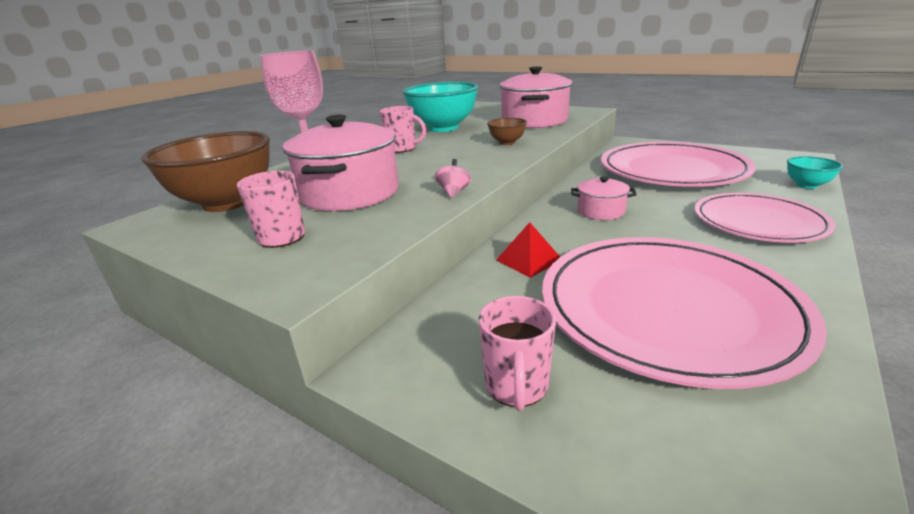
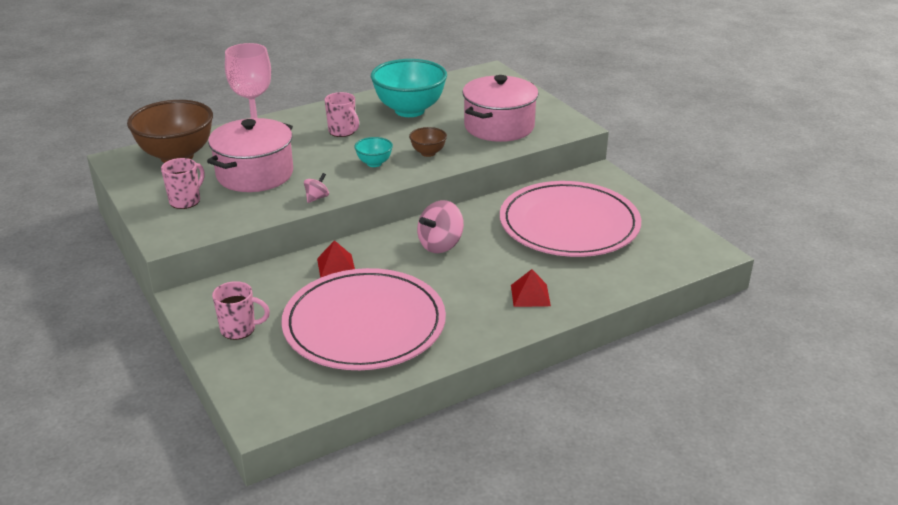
camera: 25 degrees right, 5 degrees up
pink mug [479,296,556,411] -> pink mug turned 120 degrees counterclockwise [212,281,270,340]
pink pot [571,176,637,220] -> pink spinning top [417,200,464,253]
pink plate [695,193,836,243] -> red pyramid [511,269,551,307]
turquoise bowl [787,156,843,189] -> turquoise bowl moved to [354,137,393,167]

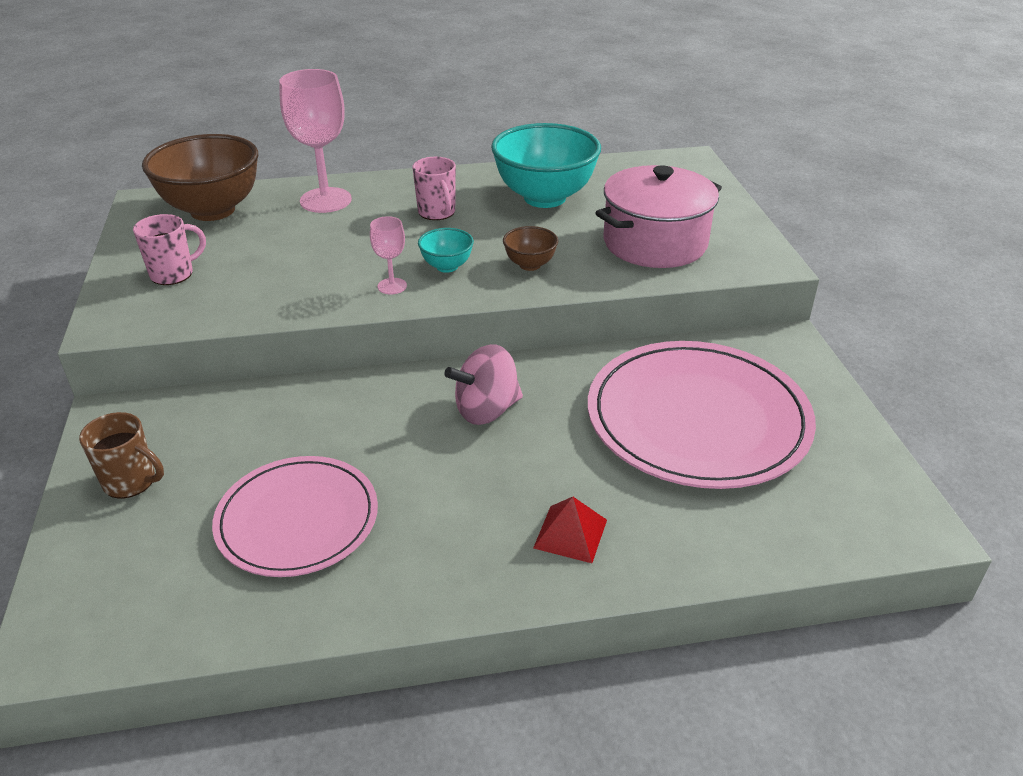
camera: 20 degrees right, 5 degrees up
pink pot [207,118,293,192] -> none
pink mug [212,281,270,340] -> brown mug [79,412,164,499]
pink plate [281,268,446,370] -> pink plate [212,456,378,577], size x0.64
pink spinning top [304,173,329,203] -> none
red pyramid [317,240,355,278] -> none
none -> pink goblet [370,216,407,294]

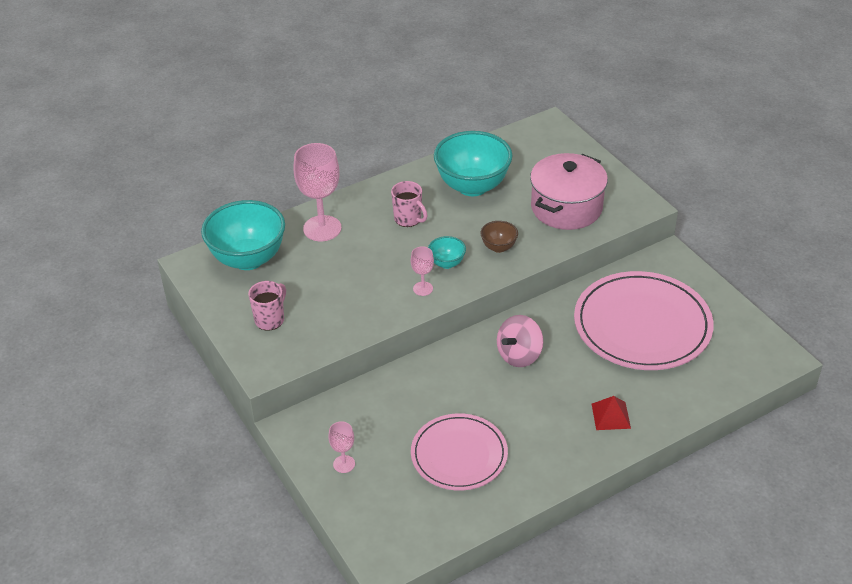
camera: 20 degrees left, 5 degrees up
brown mug [79,412,164,499] -> pink goblet [329,421,355,473]
brown bowl [142,134,258,221] -> turquoise bowl [201,200,285,270]

